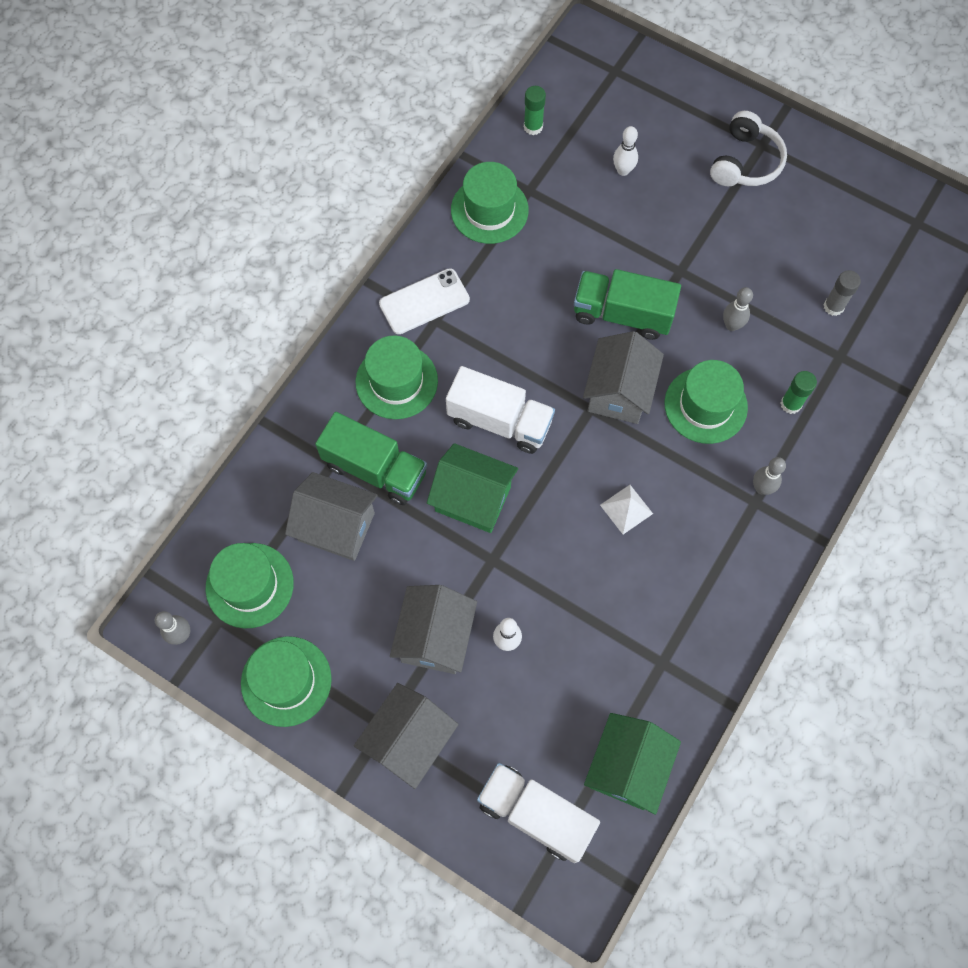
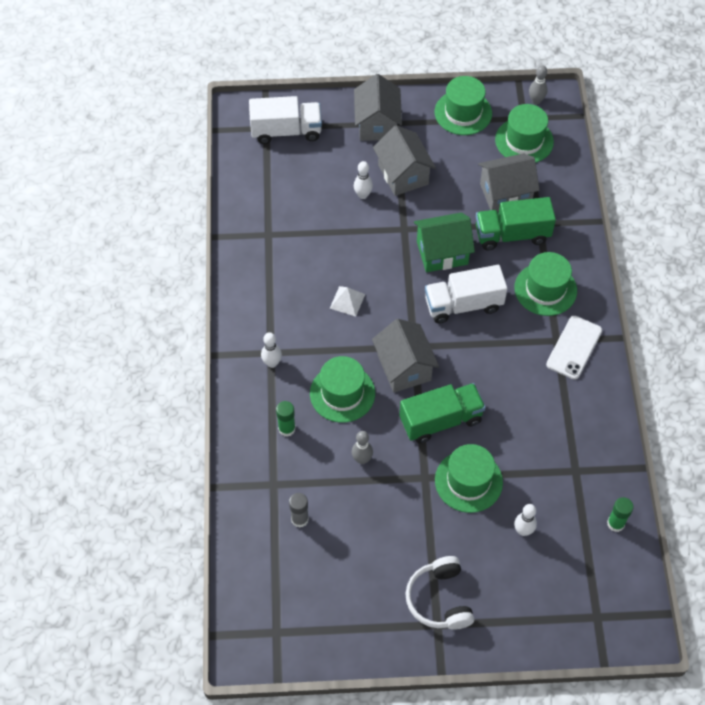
camera: 145 degrees right, 10 degrees down
green hat [451,162,529,244] -> green hat moved to [435,444,503,513]
green house [584,713,681,815] -> none
grey bowling pin [753,457,786,495] -> white bowling pin [261,332,282,368]

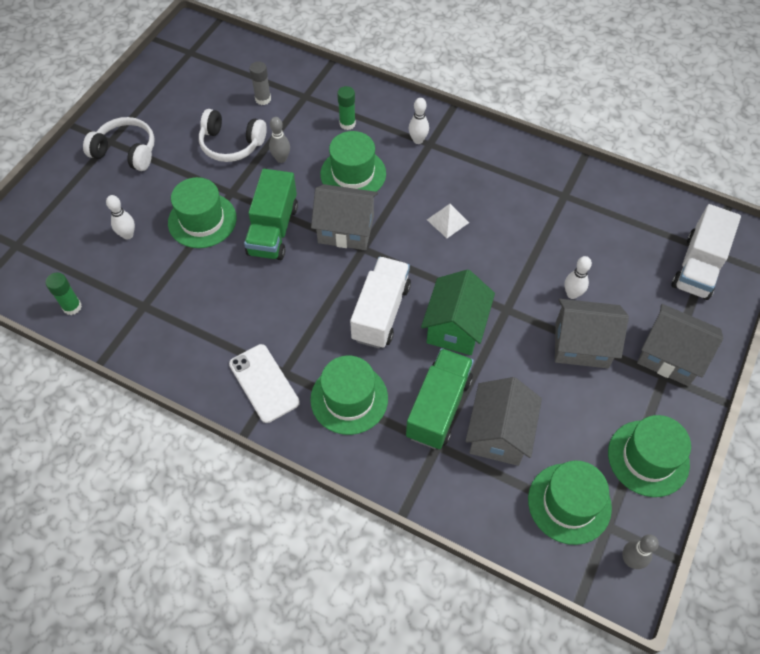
camera: 120 degrees right, 0 degrees up
none -> white headphones [199,109,267,162]

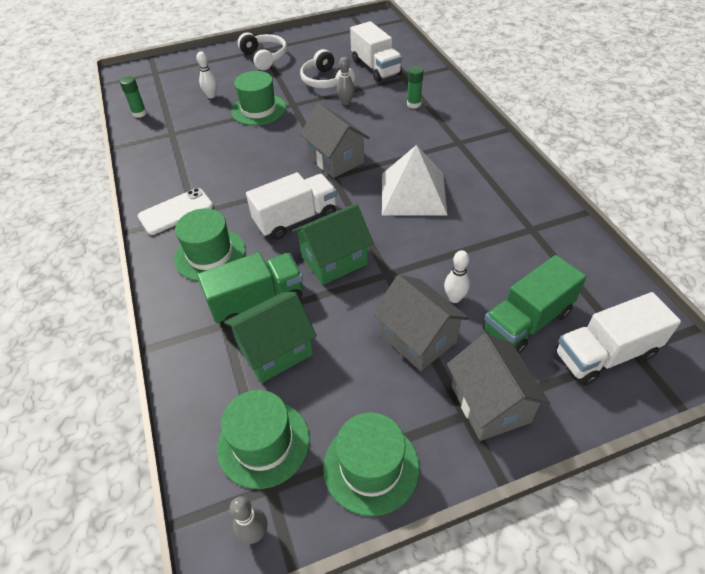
camera: 45 degrees right, 10 degrees down
white phone [229,344,300,423] -> white phone turned 45 degrees clockwise [138,188,213,235]
green truck [244,169,298,260] -> green truck moved to [483,255,587,354]
grey glue stick [249,61,271,105] -> white truck [350,21,402,82]
green hat [320,131,386,192] -> none
white bowling pin [408,98,429,144] -> none
white pyramid [427,204,469,238] -> white pyramid [382,145,447,215], size x2.17
grey house [466,377,542,466] -> green house [224,292,317,383]

